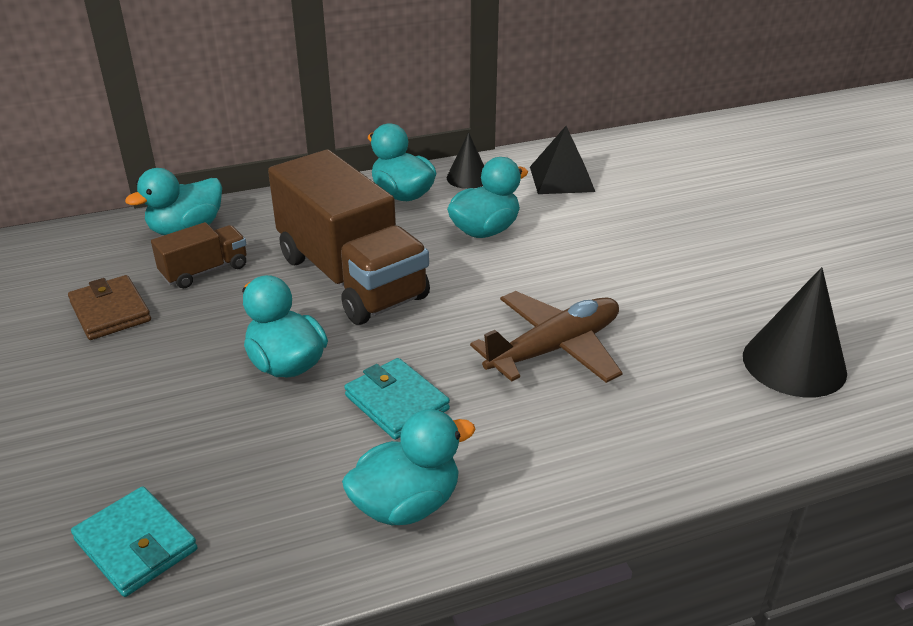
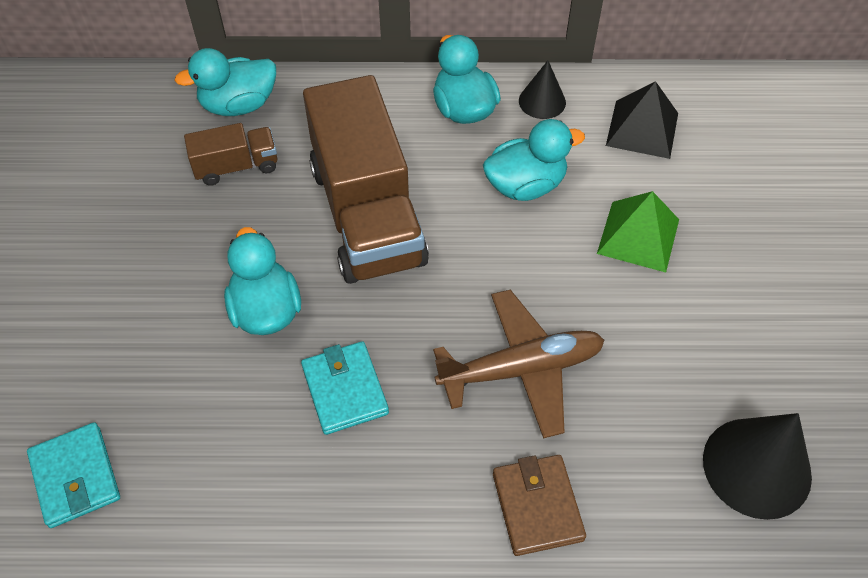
camera: 20 degrees right, 20 degrees up
brown wallet [68,275,151,340] -> brown wallet moved to [493,455,586,556]
turquoise duck [342,409,476,525] -> none
none -> green pyramid [597,191,679,273]

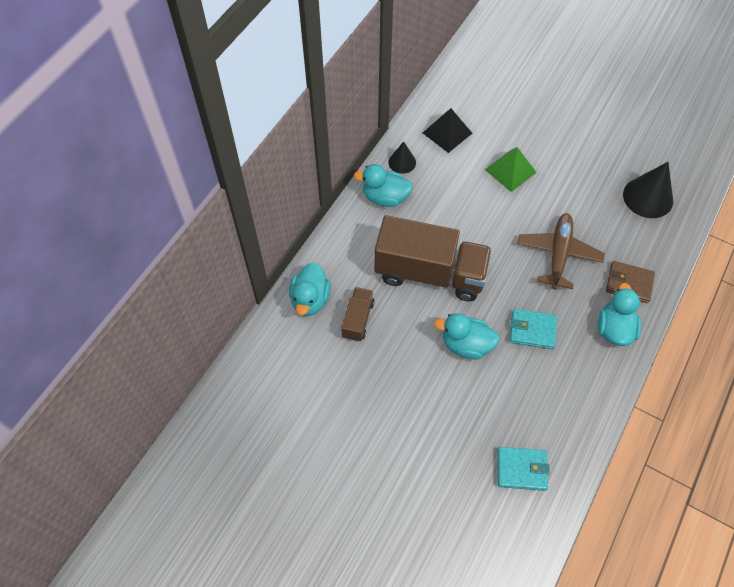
camera: 60 degrees left, 5 degrees up
turquoise duck [483,119,585,201] -> turquoise duck moved to [598,283,641,346]

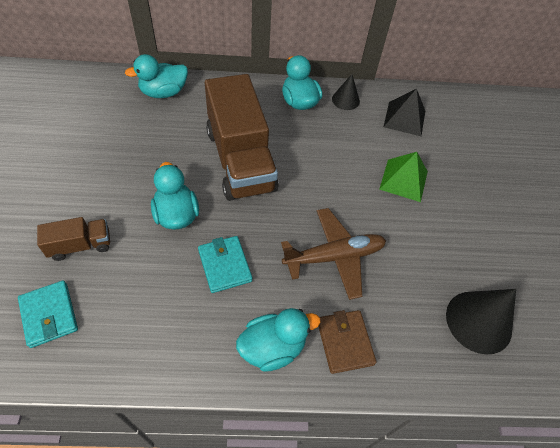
camera: 55 degrees right, 5 degrees down
brown truck [341,287,375,342] -> brown truck moved to [37,217,110,261]

